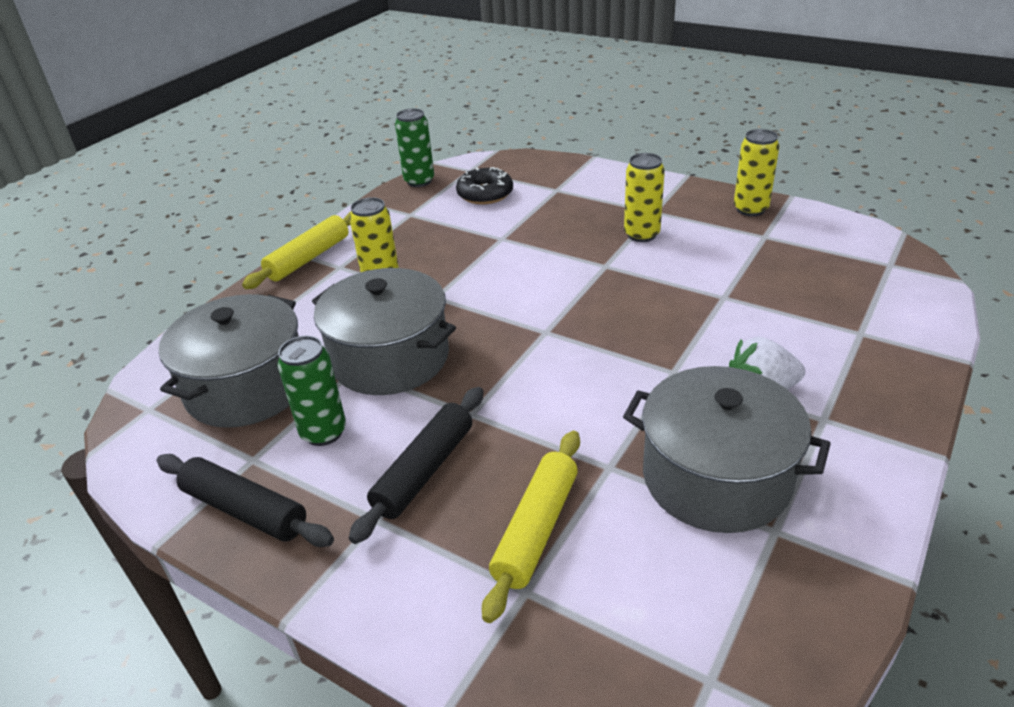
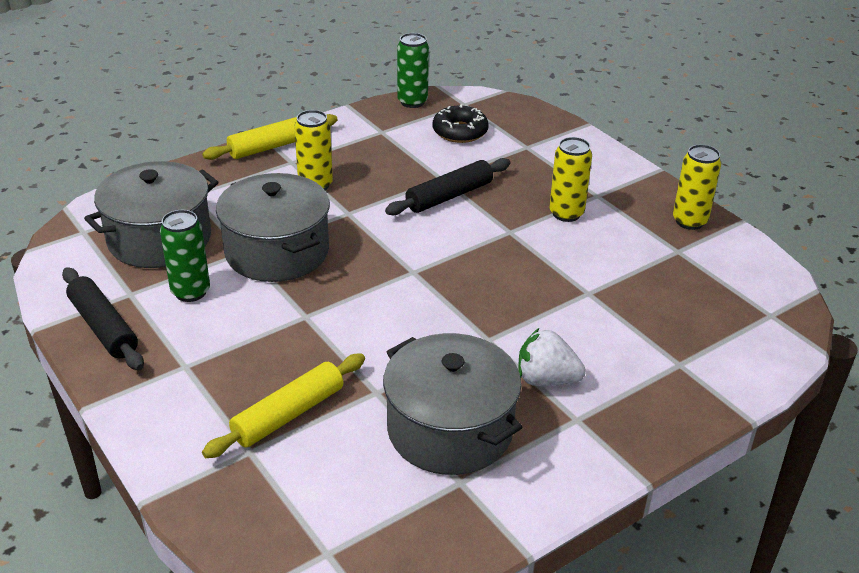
camera: 20 degrees right, 0 degrees up
black rolling pin [349,387,483,544] -> black rolling pin moved to [385,158,510,215]

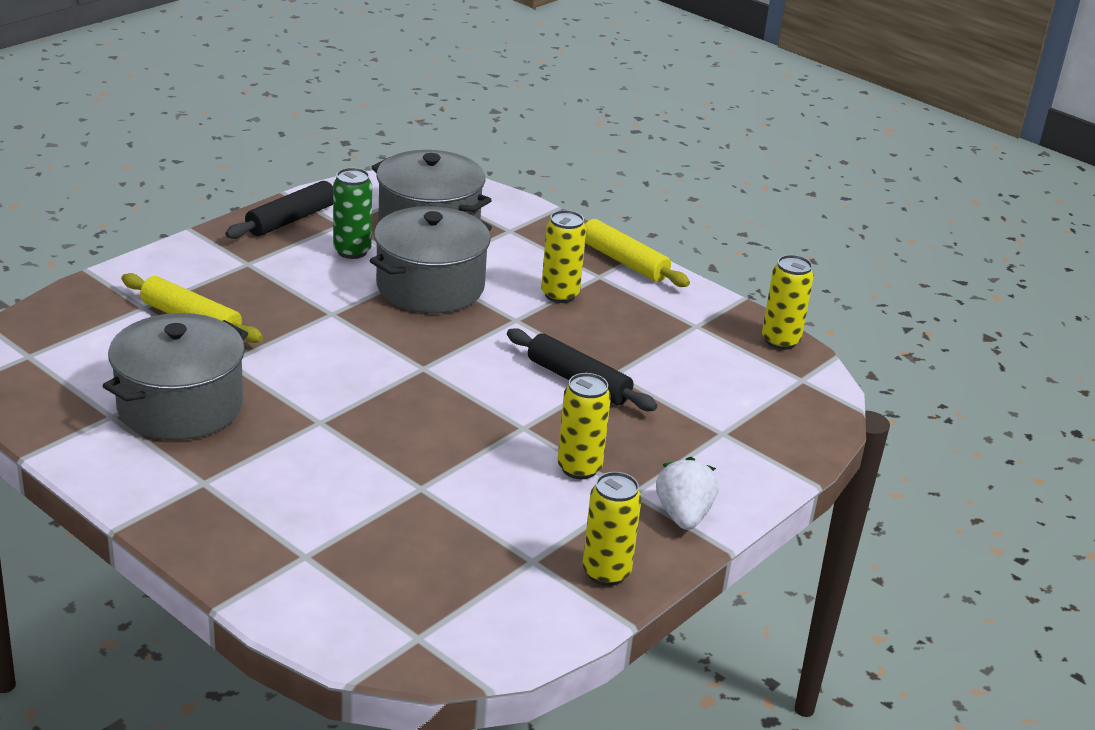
camera: 75 degrees right, 5 degrees down
green can [397,33,429,108] -> yellow can [762,255,814,350]
black donut [433,104,489,143] -> none
white strawberry [519,328,586,386] -> white strawberry moved to [656,457,719,530]

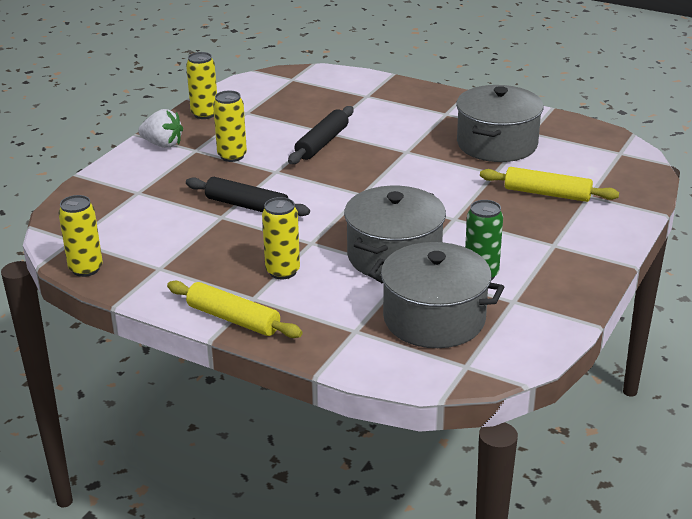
camera: 170 degrees right, 0 degrees up
black rolling pin [225,181,333,239] -> black rolling pin moved to [288,106,354,164]
white strawberry [656,457,719,530] -> white strawberry turned 60 degrees counterclockwise [138,109,183,148]

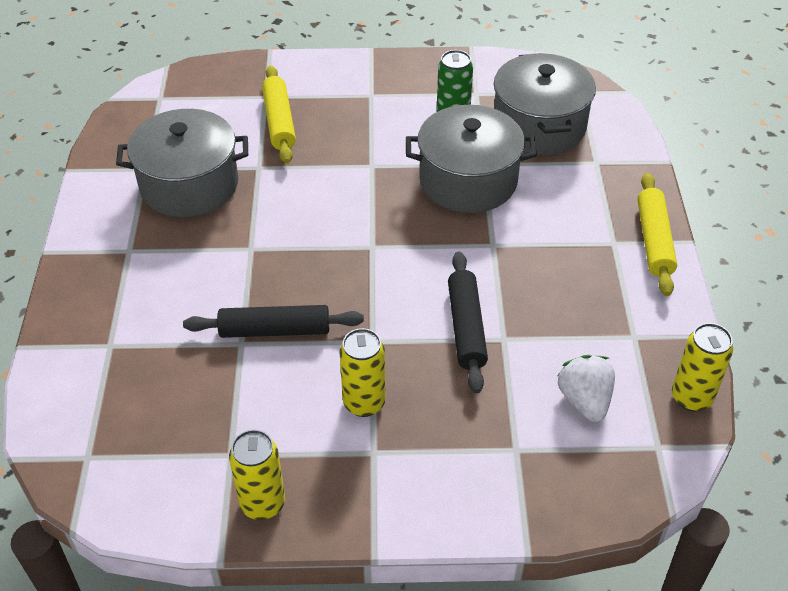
camera: 120 degrees left, 15 degrees up
white strawberry [138,109,183,148] -> white strawberry moved to [557,355,615,422]
yellow can [262,197,300,279] -> none

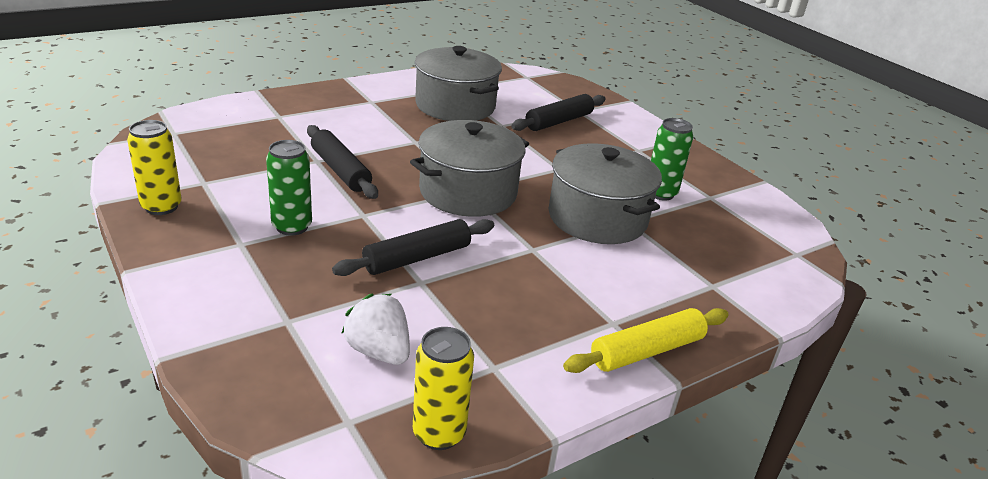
camera: 55 degrees right, 15 degrees down
yellow rolling pin [262,65,296,164] -> black rolling pin [511,94,605,131]
yellow can [340,328,386,417] -> green can [266,140,312,236]
grey pot [494,53,596,155] -> grey pot moved to [410,120,529,217]
white strawberry [557,355,615,422] -> white strawberry turned 90 degrees counterclockwise [341,294,410,365]

